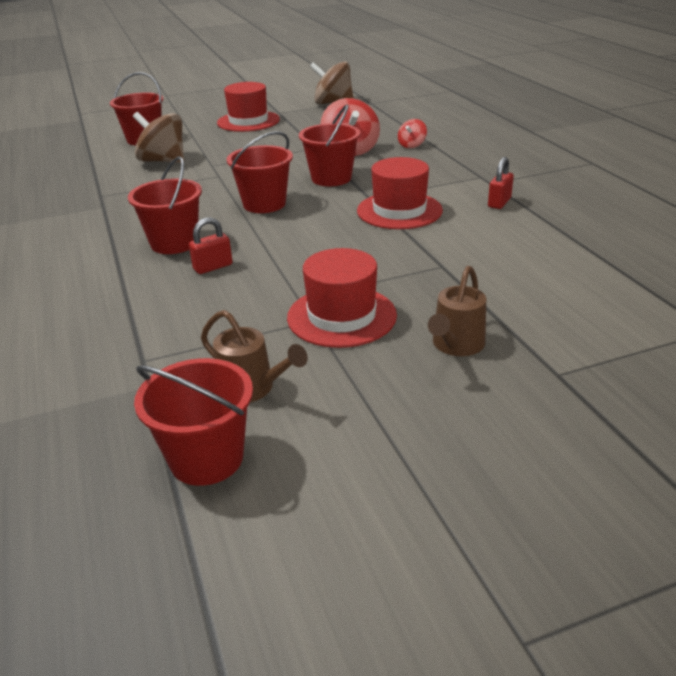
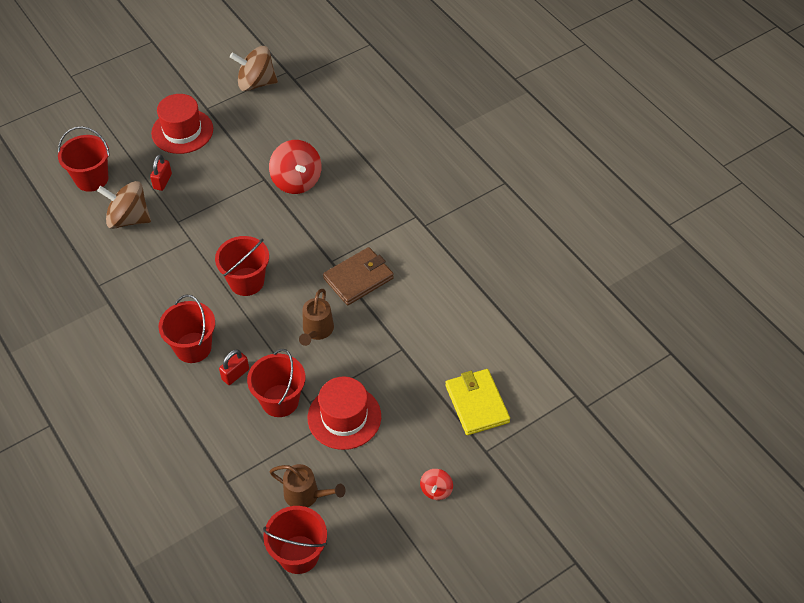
camera: 15 degrees left, 20 degrees up
red bucket [299,104,360,186] -> red bucket moved to [247,349,305,417]
red hat [357,157,443,229] -> brown wallet [323,247,394,305]
red spinning top [398,119,427,148] -> red spinning top moved to [420,469,453,500]
brown watering can [428,266,486,356] -> brown watering can moved to [299,289,334,346]
red padlock [488,157,514,209] -> red padlock moved to [150,154,172,191]
none -> yellow wallet [445,369,510,435]

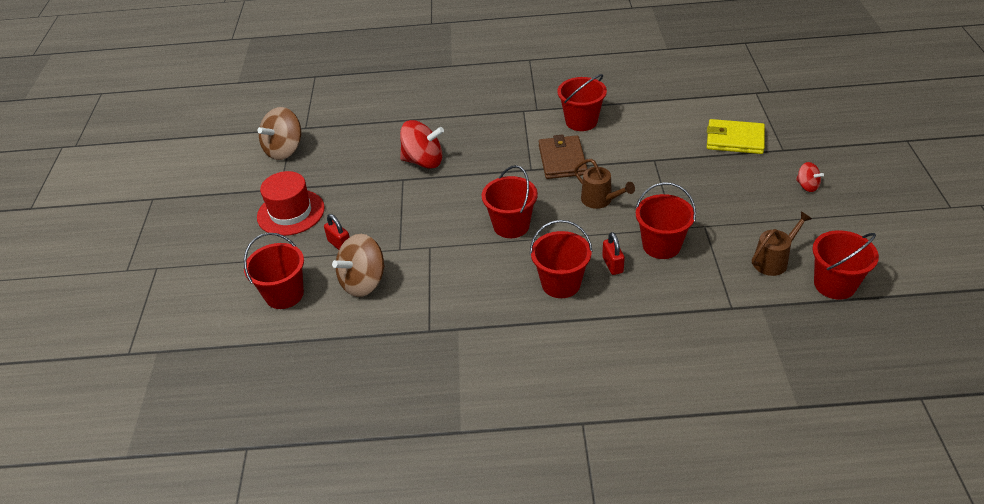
camera: 55 degrees left, 10 degrees down
red hat [308,376,381,450] -> none
none -> red bucket [557,74,607,131]

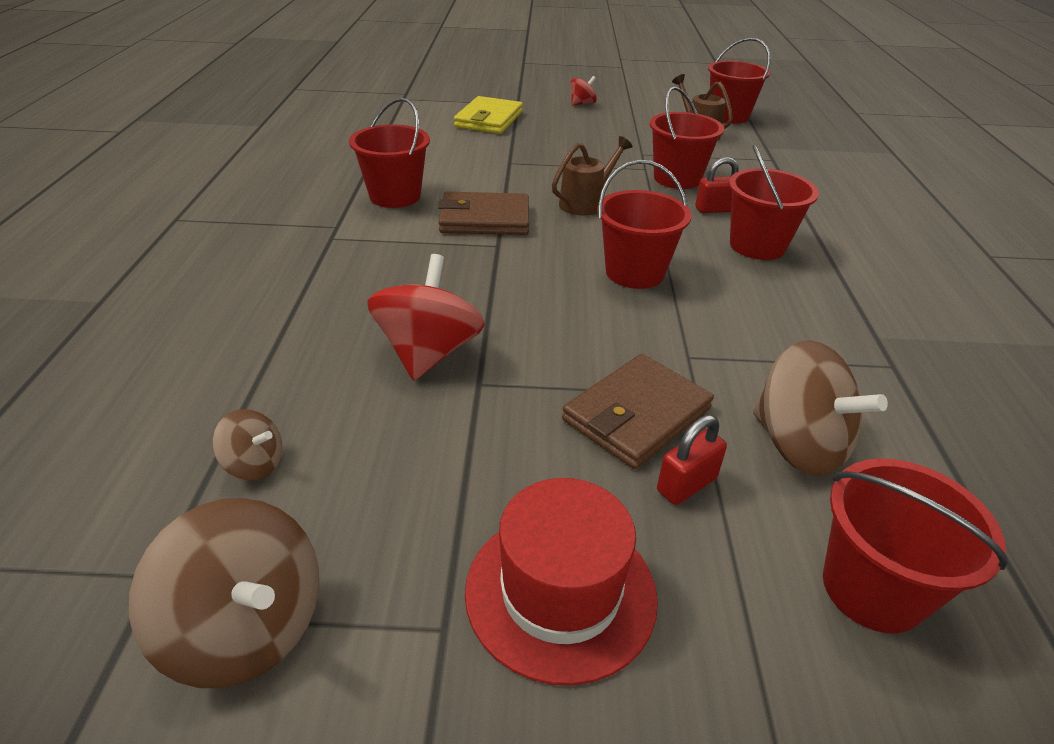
camera: 90 degrees left, 5 degrees down
none -> brown spinning top [212,409,283,480]
none -> brown wallet [562,354,714,469]

